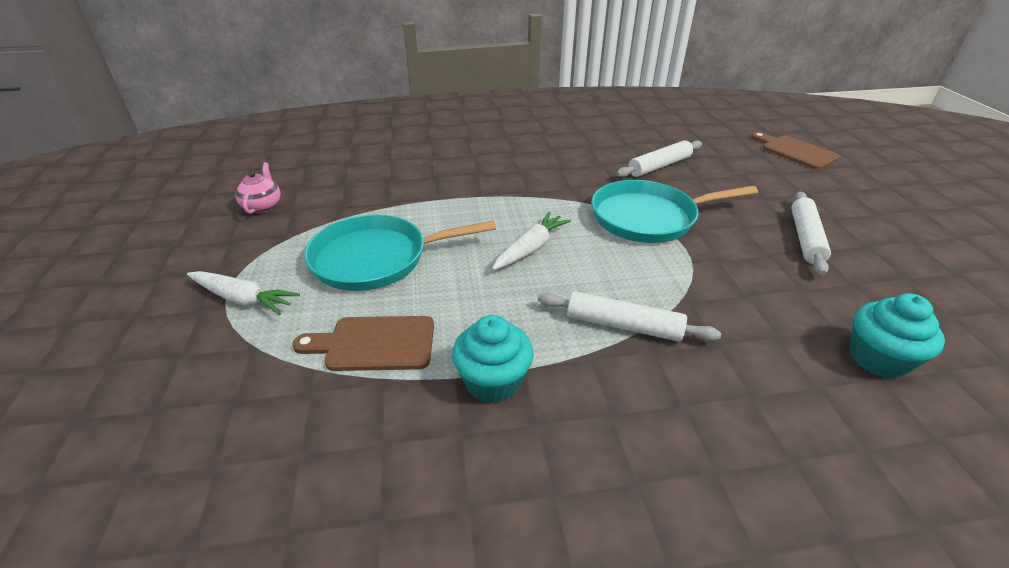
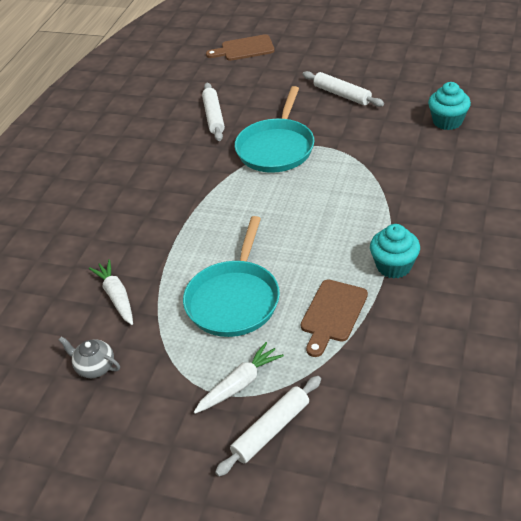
camera: 60 degrees left, 5 degrees up
pink teapot [236,162,281,214] -> grey teapot [59,336,120,378]
white carrot [492,212,571,270] -> white carrot moved to [89,259,133,325]
white rolling pin [538,291,721,342] -> white rolling pin moved to [215,376,321,476]

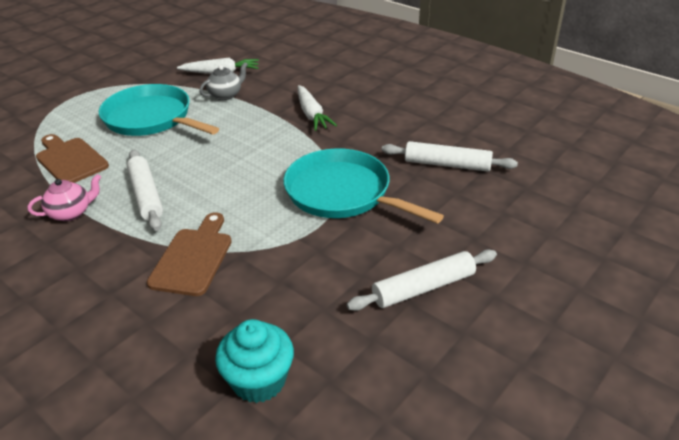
camera: 110 degrees right, 5 degrees down
grey teapot [59,336,120,378] -> grey teapot moved to [200,62,248,100]
white carrot [194,342,284,414] -> white carrot moved to [298,85,337,131]
brown cutting board [206,34,275,61] -> brown cutting board moved to [147,212,232,296]
white rolling pin [215,376,321,476] -> white rolling pin moved to [127,150,163,231]
turquoise cupcake [370,224,420,279] -> pink teapot [27,174,101,221]

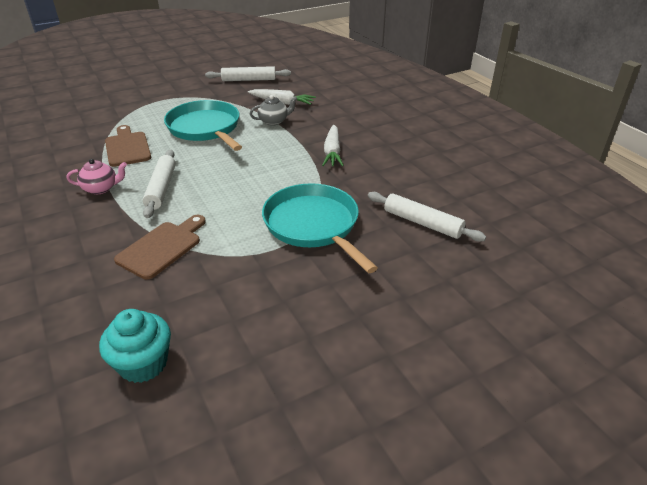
camera: 20 degrees right, 0 degrees up
white rolling pin [346,249,497,311] -> white rolling pin moved to [205,66,291,81]

